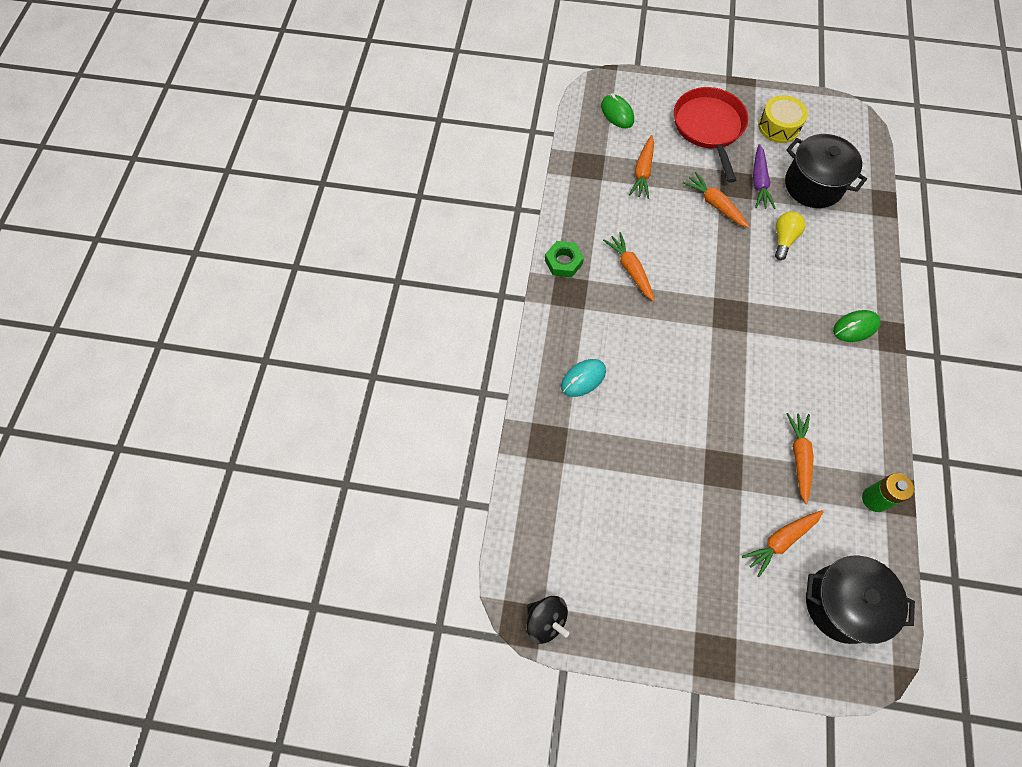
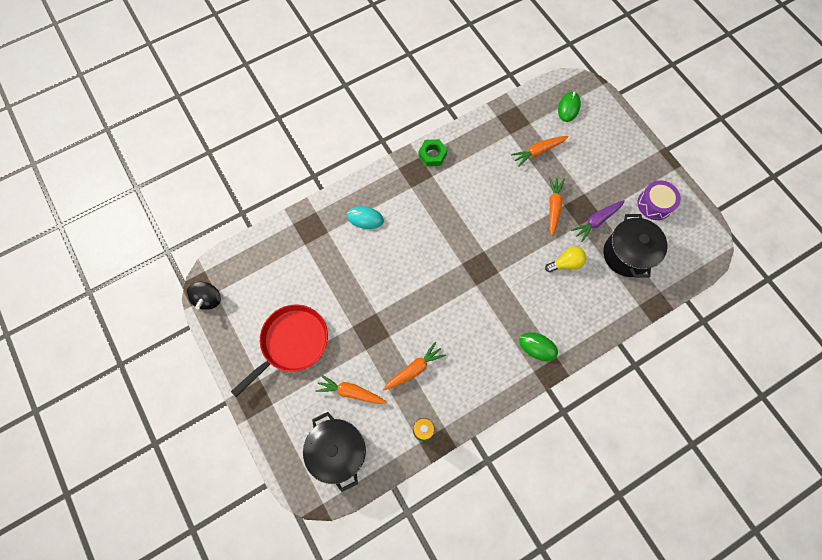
camera: 50 degrees right, 5 degrees up
orange carrot [603,232,655,301] -> none
red pan [674,87,748,183] -> red pan moved to [231,305,328,397]
yellow drum [758,95,808,143] -> purple drum [637,180,681,220]

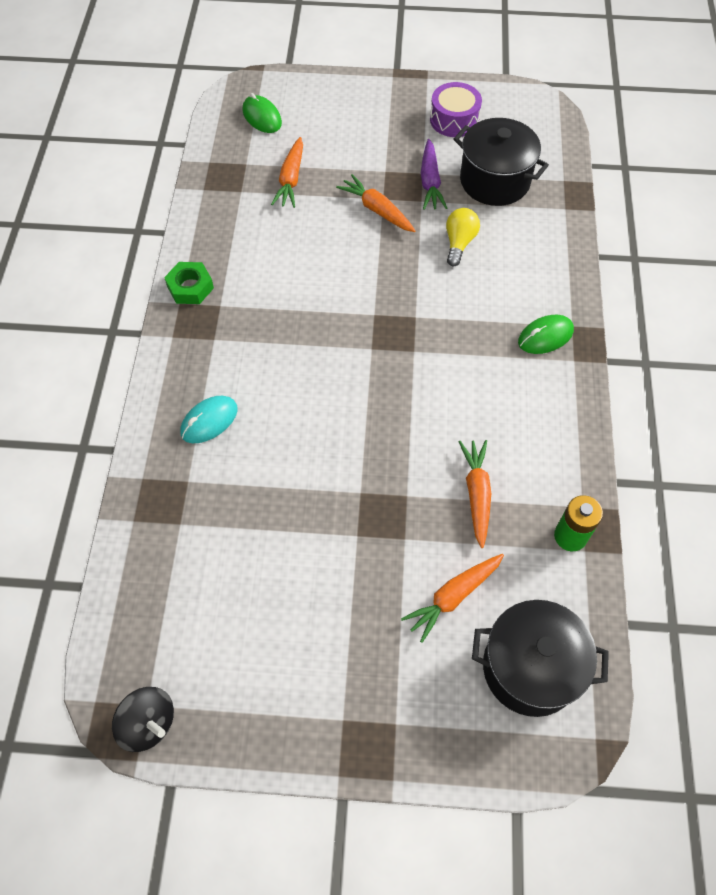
camera: 55 degrees left, 10 degrees down
red pan [231,305,328,397] -> none

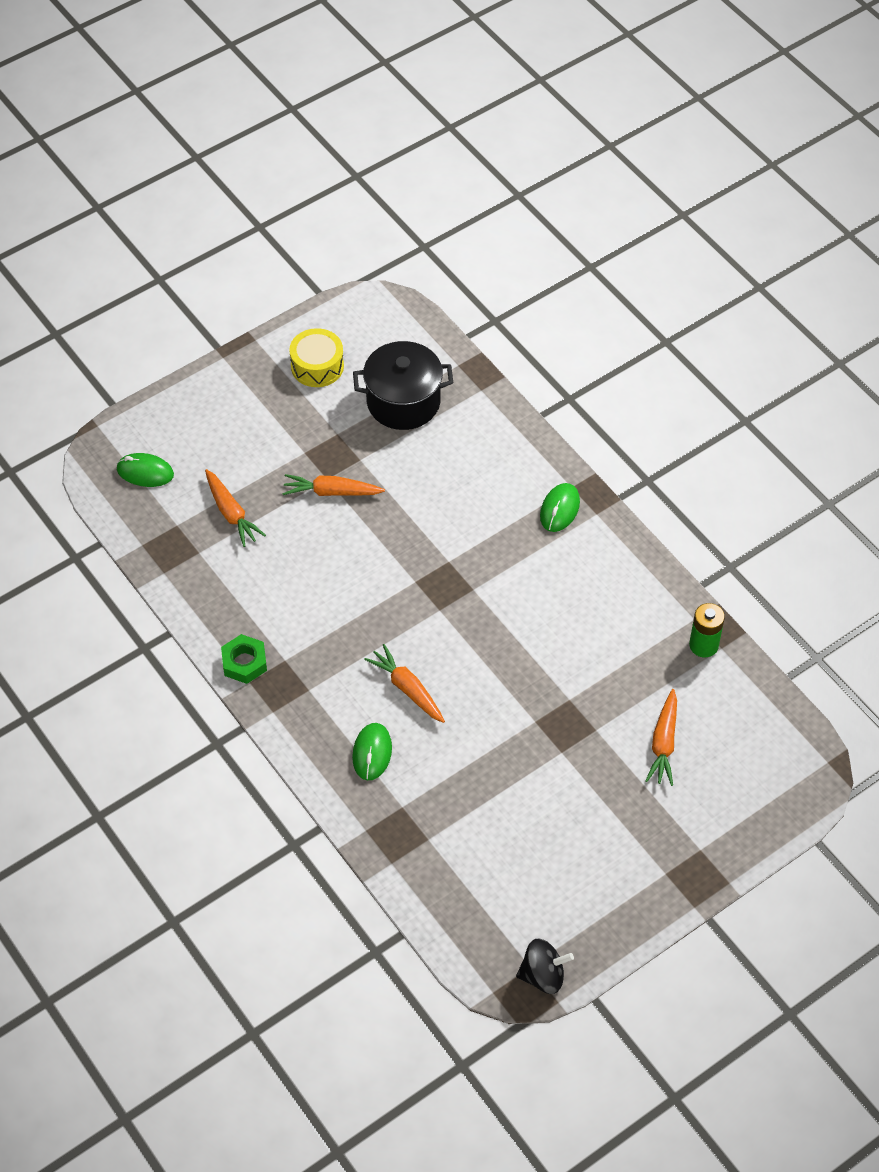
camera: 40 degrees left, 5 degrees down
turquoise mouse [180,396,238,443] -> green mouse [352,723,392,780]
purple carrot [421,139,447,210] -> none
purple drum [430,82,482,137] -> yellow drum [289,328,344,387]
yellow light bulb [446,208,480,267] -> none
orange carrot [459,440,491,548] -> orange carrot moved to [364,644,445,723]
black pot [472,600,609,717] -> none

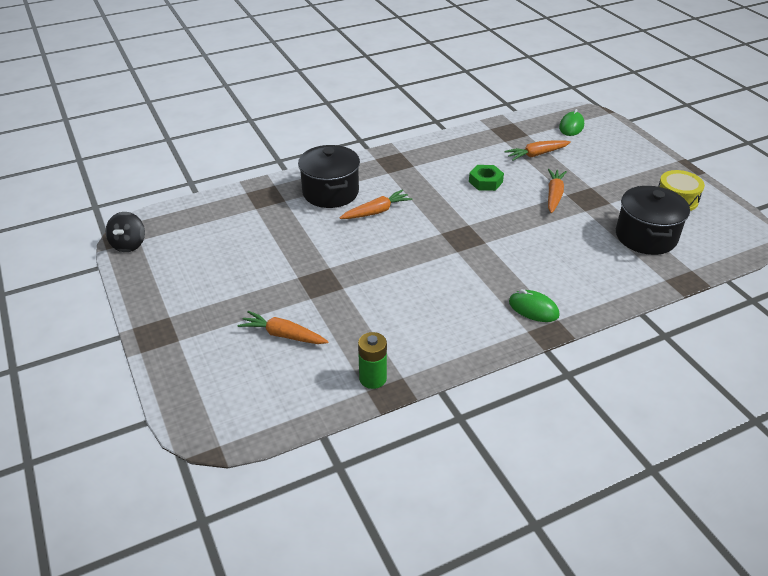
camera: 100 degrees right, 15 degrees down
green nut [221,634,267,684] -> green nut moved to [469,165,504,191]
green mouse [352,723,392,780] -> black pot [298,145,360,208]

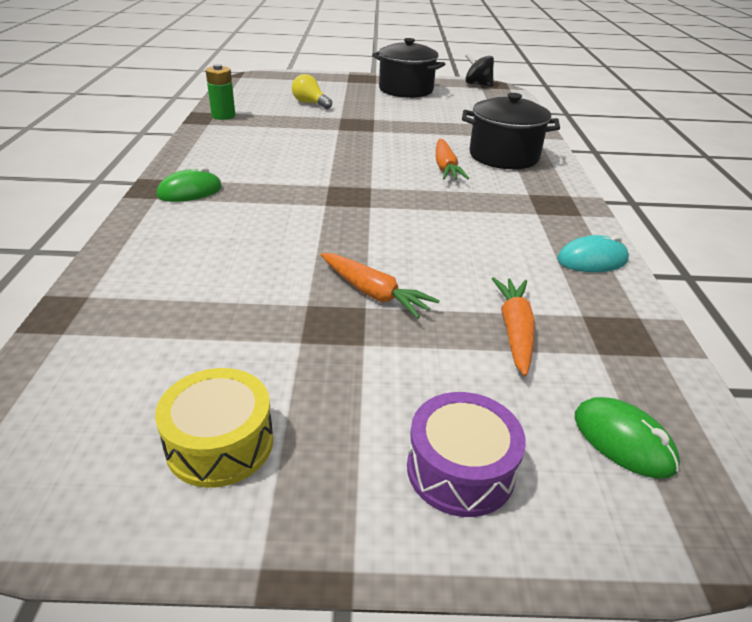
camera: 115 degrees right, 5 degrees down
orange carrot [238,311,329,344] -> yellow light bulb [292,74,332,109]
green nut [469,165,504,191] -> none
black pot [616,186,690,255] -> black pot moved to [372,38,445,98]
none -> purple drum [407,392,526,517]
none -> turquoise mouse [557,235,629,272]

